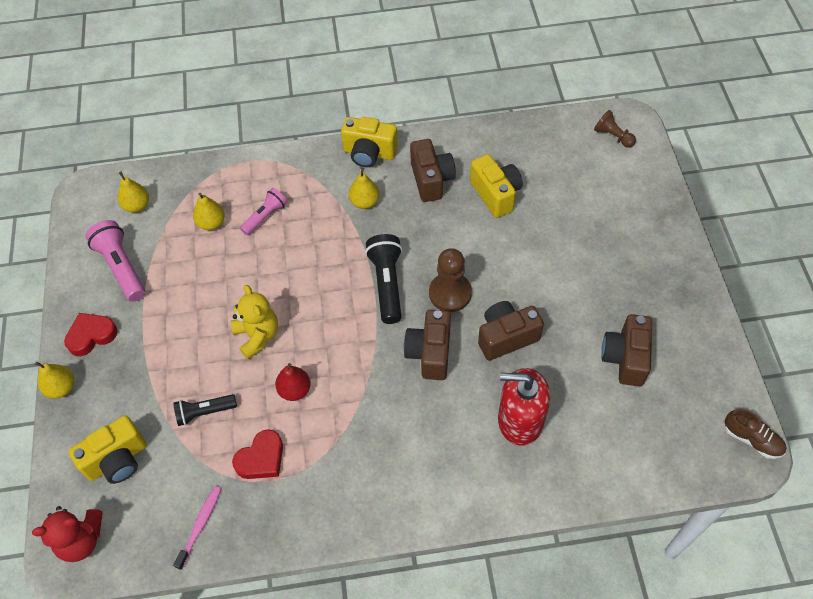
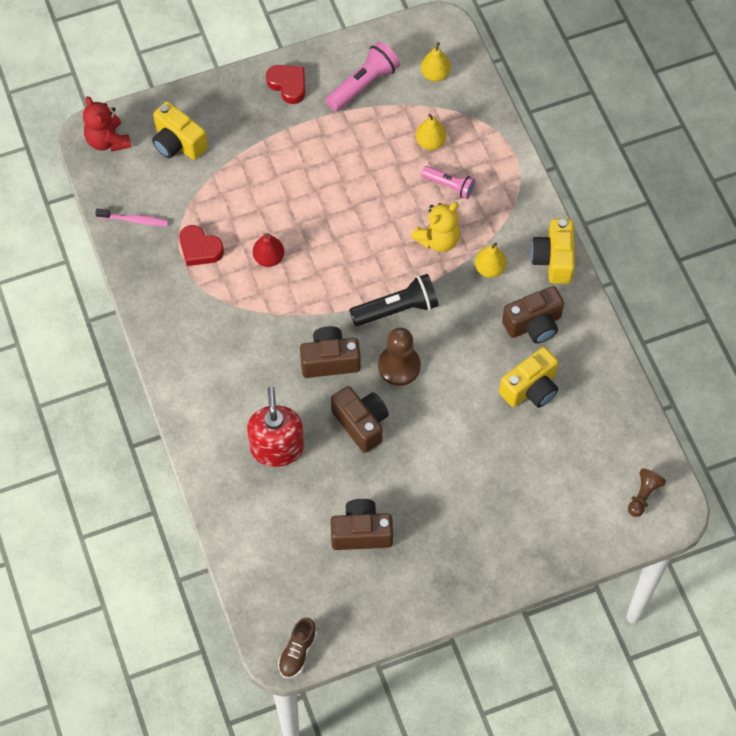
camera: 75 degrees right, 5 degrees up
yellow pear [35,362,74,399] -> none
black flashlight [173,394,237,426] -> none
yellow teddy bear [231,285,278,359] -> yellow teddy bear moved to [411,202,460,252]

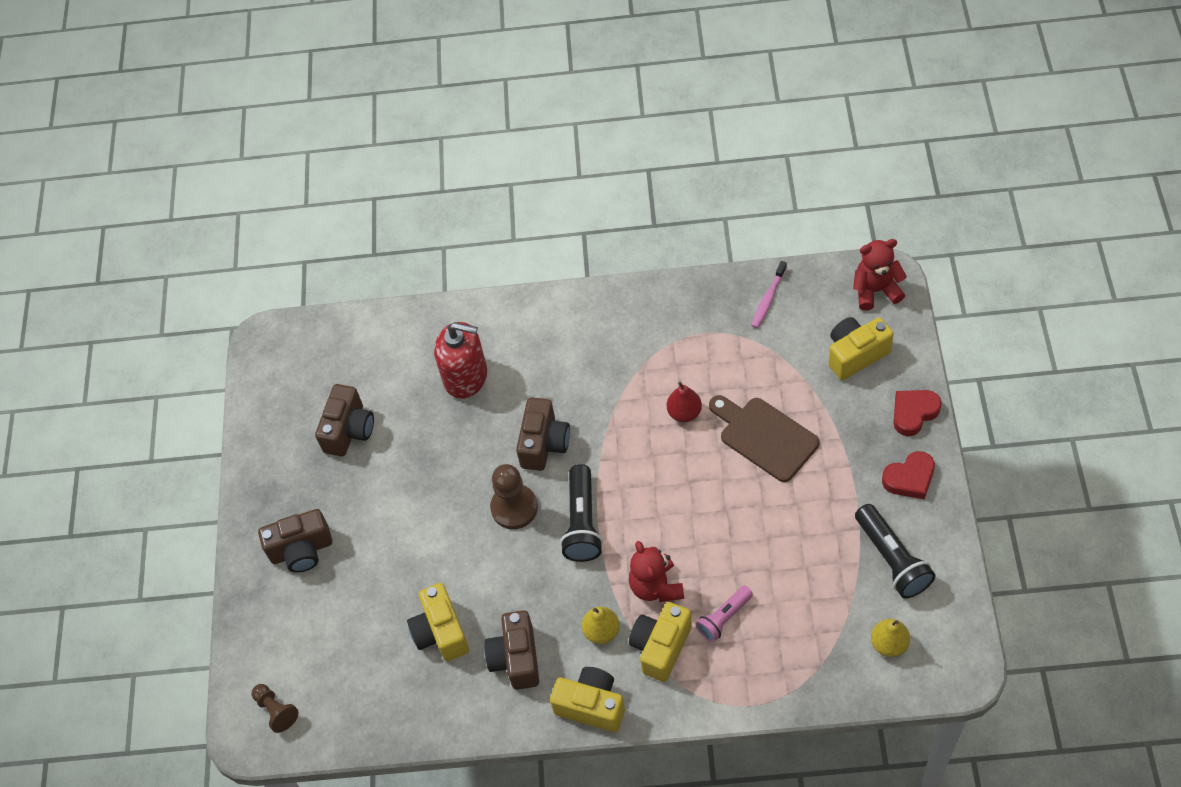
camera: 115 degrees right, 5 degrees down
red heart [179,225,224,266] -> red heart moved to [893,390,942,436]
brown shoe [278,617,317,678] -> none
pink flashlight [326,41,400,112] -> black flashlight [855,504,936,599]
brown camera [331,386,389,453] -> brown camera moved to [258,509,332,573]
yellow teddy bear [411,202,460,252] -> red teddy bear [629,541,684,602]
yellow pear [416,114,446,150] -> none
none -> yellow camera [629,602,692,682]
none -> brown cutting board [709,395,820,482]

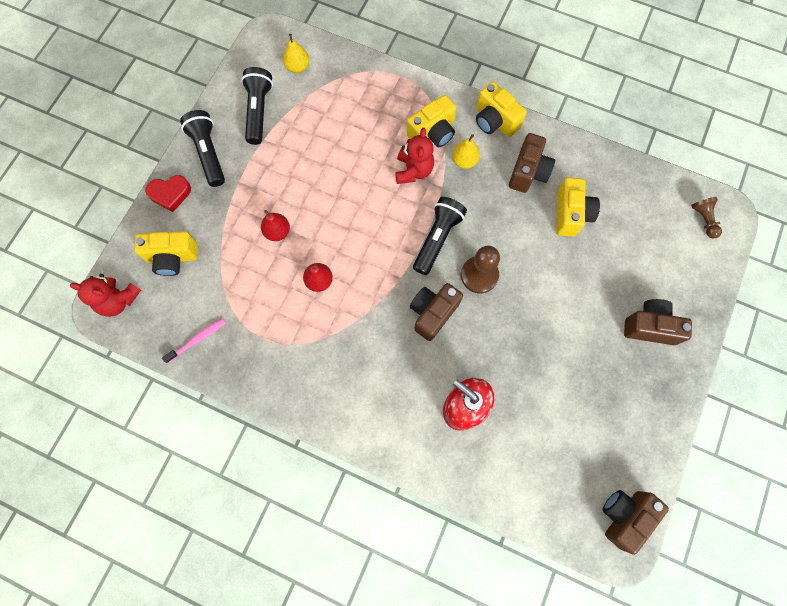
camera: 160 degrees left, 15 degrees up
brown camera [315,384,374,457] -> brown camera moved to [603,490,669,555]
pink flashlight [696,586,753,642] -> none
brown cutting board [709,395,820,482] -> red pear [261,210,290,241]
red heart [882,451,935,499] -> black flashlight [180,110,225,187]

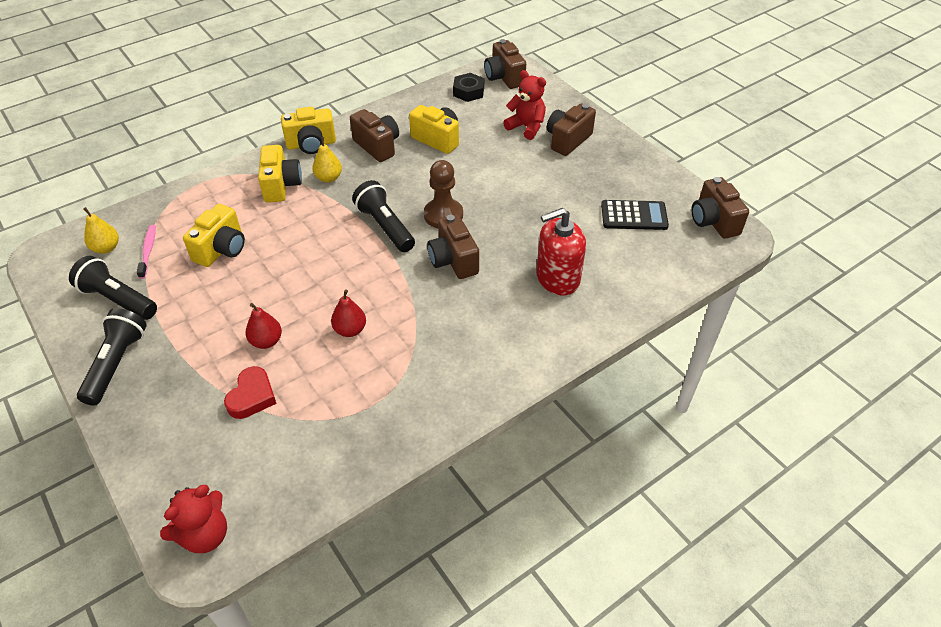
camera: 60 degrees left, 25 degrees down
yellow camera [134,231,198,276] -> yellow camera moved to [183,204,245,267]
red heart [145,175,191,212] -> red heart moved to [224,366,277,419]
pink toothbrush [162,318,226,364] -> pink toothbrush moved to [137,225,156,279]
black flashlight [180,110,225,187] -> black flashlight turned 90 degrees clockwise [77,308,147,406]
red teddy bear [395,128,434,184] -> red teddy bear moved to [503,70,546,140]
brown pawn [691,197,722,239] -> brown camera [484,39,526,89]
none -> black nut [453,73,484,102]
none -> black calculator [601,200,669,230]

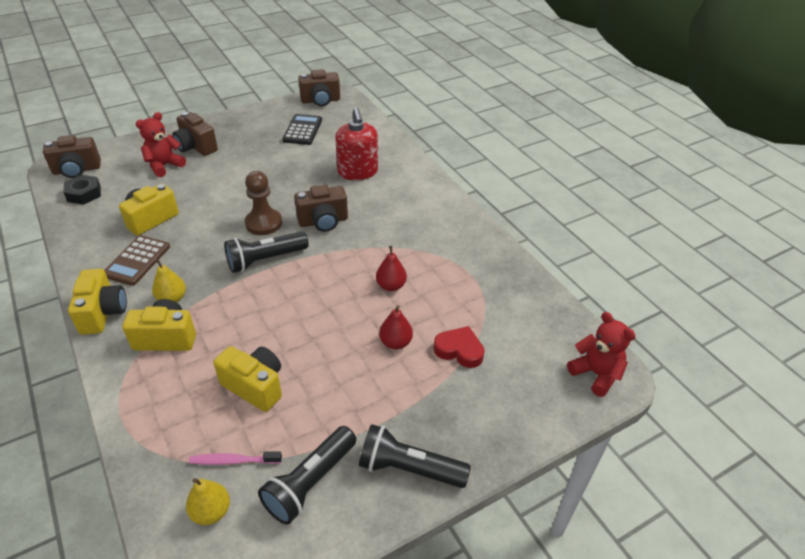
camera: 85 degrees left, 5 degrees down
brown camera [350,109,399,162] -> brown calculator [104,235,170,286]

